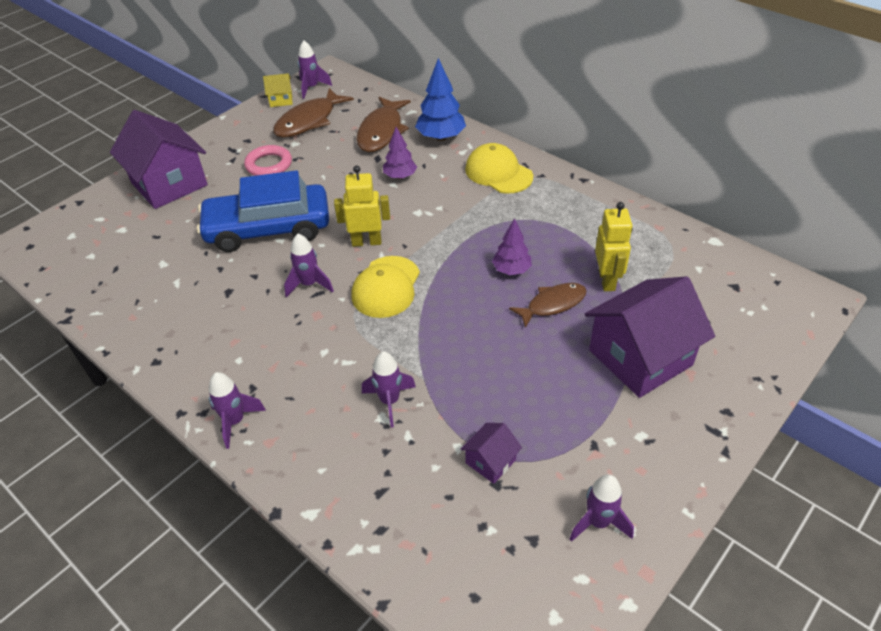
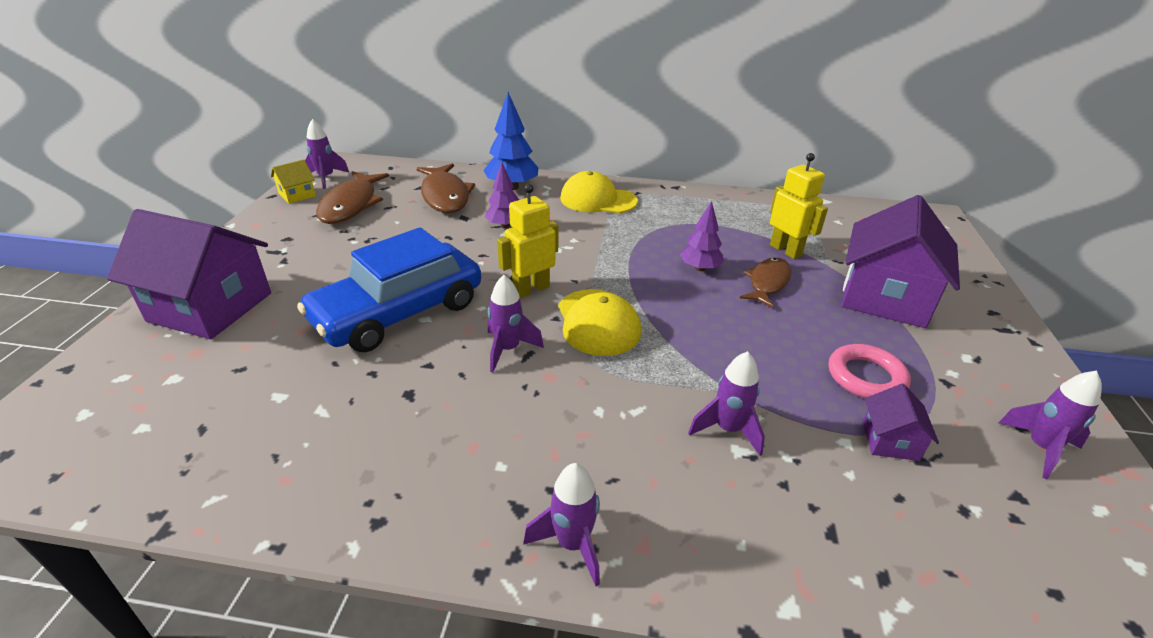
camera: 35 degrees left, 10 degrees down
pink ring [244,145,292,176] -> pink ring moved to [829,344,911,398]

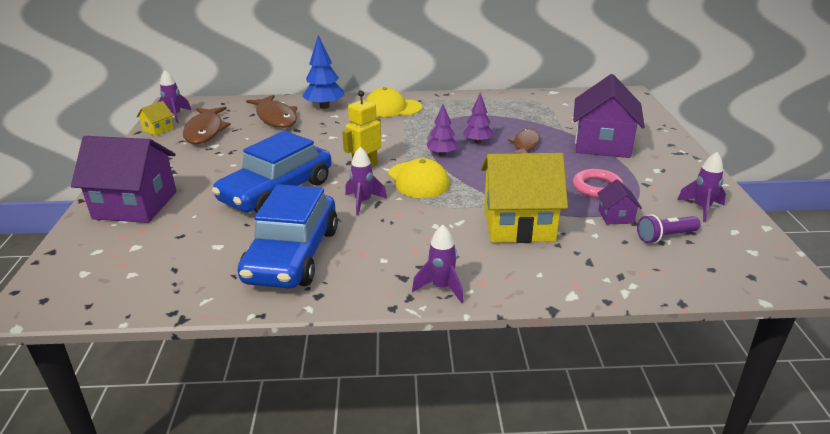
camera: 10 degrees left, 5 degrees down
purple tree [485,163,519,228] -> purple tree moved to [427,104,458,156]
purple rocket [688,351,765,456] -> yellow house [481,153,568,243]
yellow robot [770,153,828,259] -> none
none -> blue car [237,184,338,289]
none -> purple flashlight [637,214,701,243]

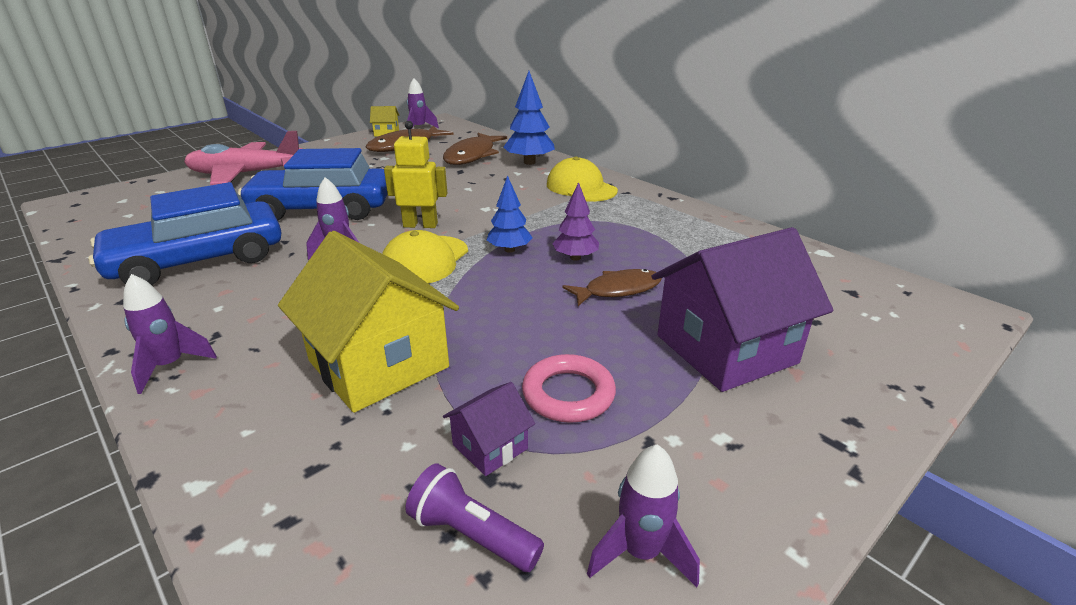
camera: 50 degrees right, 0 degrees up
purple house [71,136,177,223] -> pink plane [184,131,303,185]
purple tree [427,104,458,156] -> blue tree [487,175,532,253]

